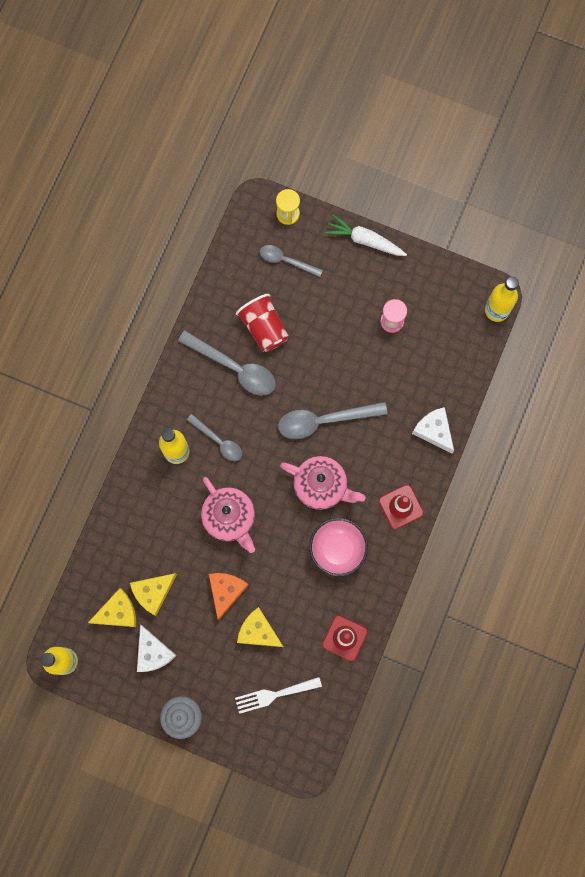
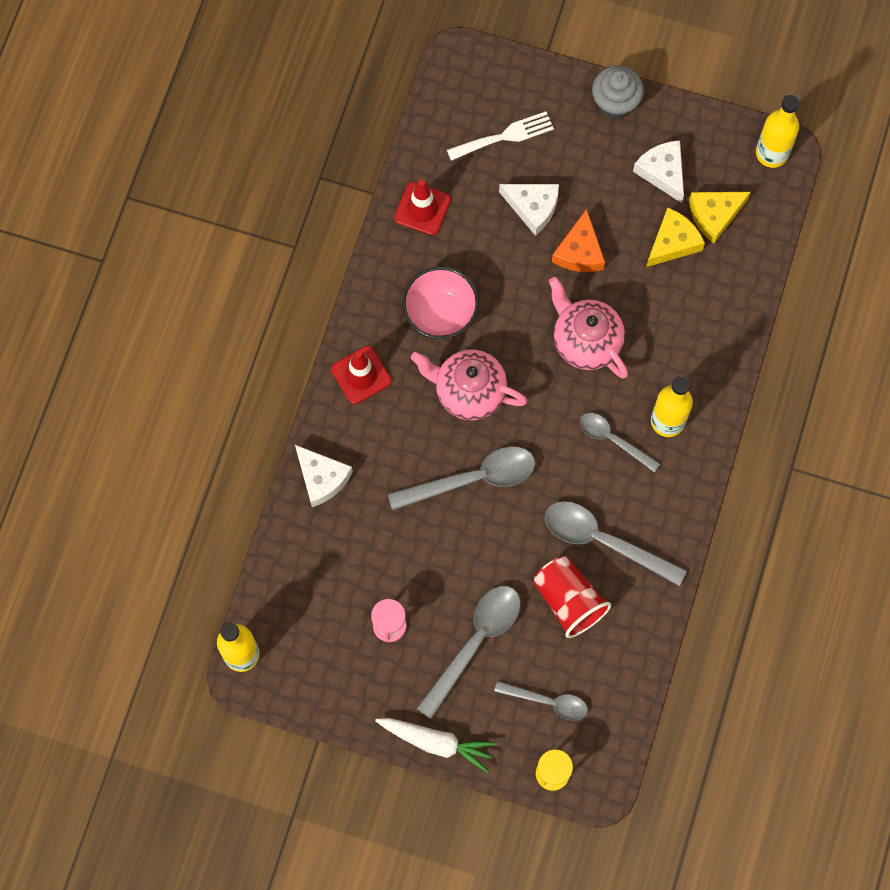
camera: 175 degrees right, 5 degrees down
yellow cheese [237,607,283,647] -> white cheese [499,184,559,236]
none -> grey spoon [416,586,521,719]

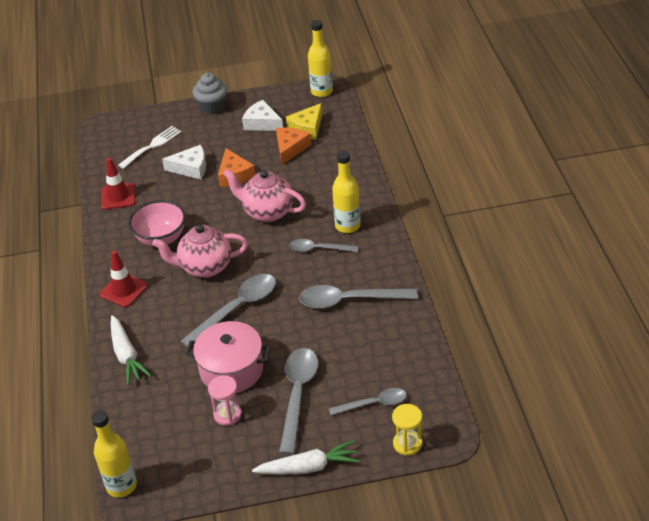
camera: 25 degrees left, 30 degrees down
white cheese [295,445,353,507] -> white carrot [111,315,151,385]
red cup [533,556,611,638] -> none
yellow cheese [646,207,705,267] -> orange cheese [276,127,312,165]
none -> pink pot [185,321,271,393]

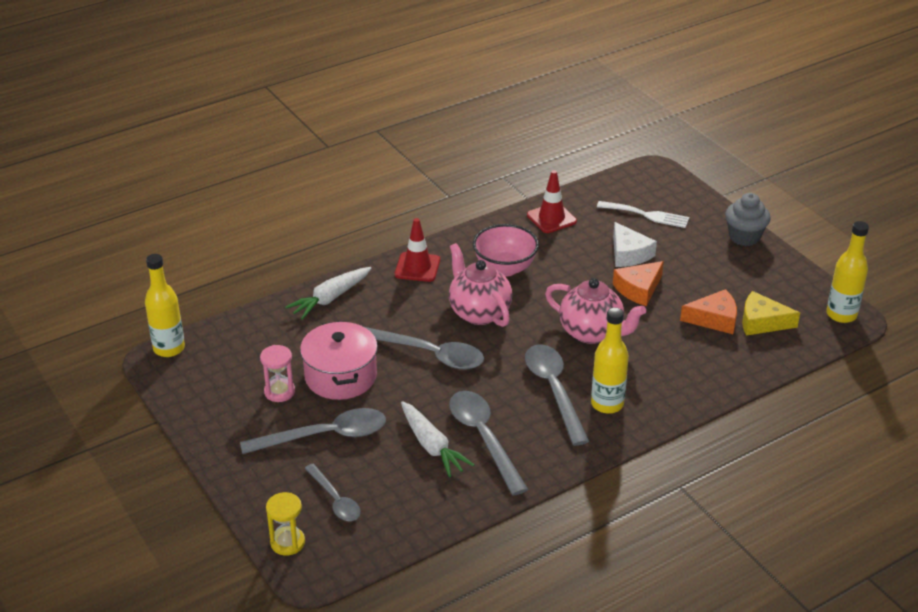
camera: 65 degrees right, 5 degrees down
pink teapot [223,169,306,222] -> pink teapot turned 120 degrees clockwise [545,278,646,344]
white cheese [242,100,283,131] -> none
white carrot [252,440,359,475] -> white carrot moved to [401,401,474,477]
grey spoon [290,239,358,252] -> grey spoon [525,345,589,446], size x1.63

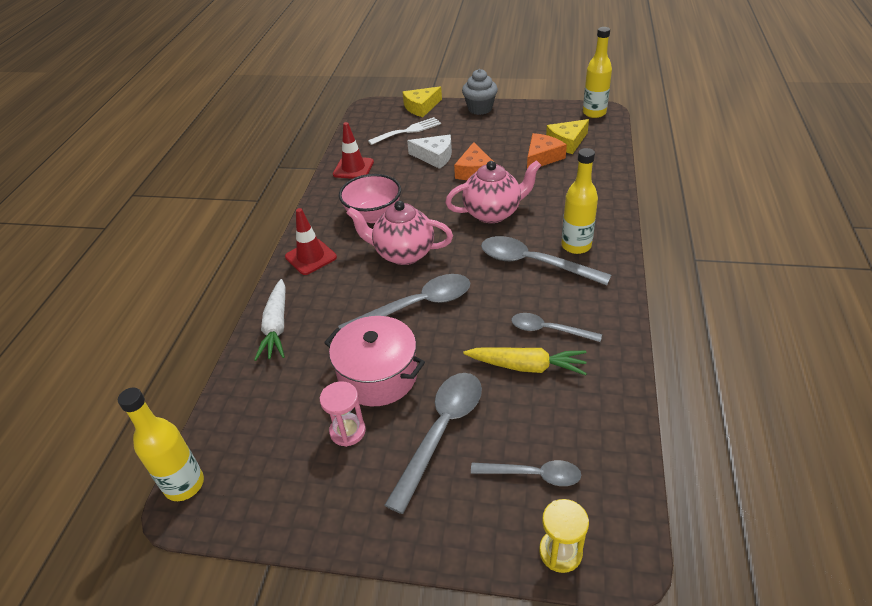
camera: 45 degrees left, 5 degrees up
white carrot [401,401,474,477] -> yellow carrot [463,347,587,375]
grey spoon [449,391,529,496] -> grey spoon [511,313,602,342], size x0.61
none -> yellow cheese [402,86,442,117]

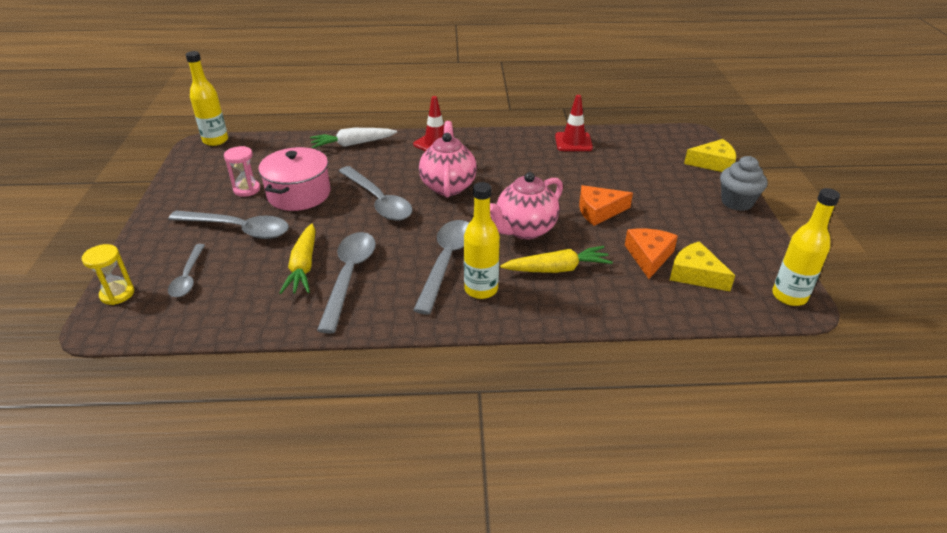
camera: 75 degrees right, 5 degrees down
pink bowl [339,174,401,223] -> none
white fork [368,117,441,145] -> none
yellow cheese [402,86,442,117] -> yellow cheese turned 135 degrees clockwise [684,139,736,172]
white cheese [407,135,452,169] -> none
pink teapot [445,160,541,223] -> pink teapot turned 75 degrees clockwise [490,172,563,239]
grey spoon [511,313,602,342] -> grey spoon [317,232,376,334], size x1.63
orange cheese [527,133,567,168] -> orange cheese turned 105 degrees counterclockwise [625,228,678,279]
none -> yellow carrot [500,246,613,273]

